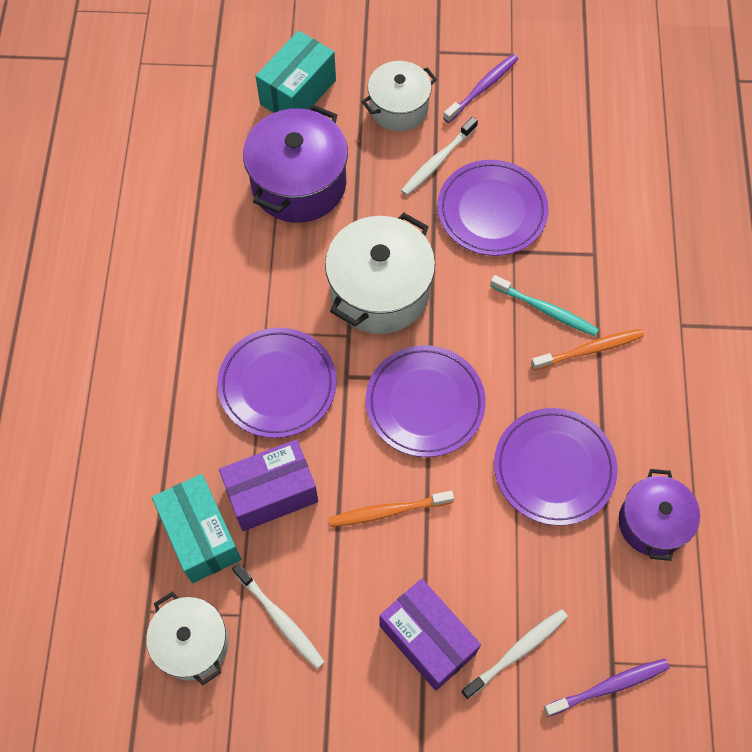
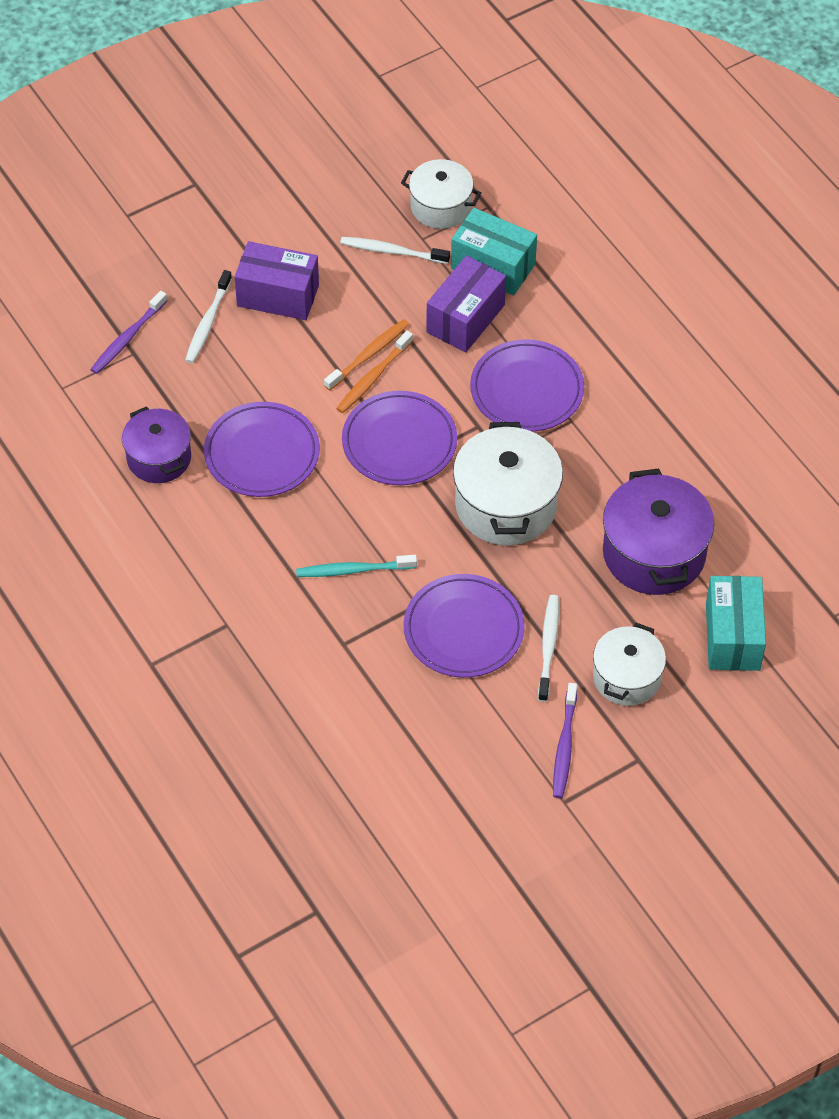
camera: 145 degrees right, 10 degrees down
orange toothbrush [531,329,644,370] -> orange toothbrush moved to [336,331,413,413]

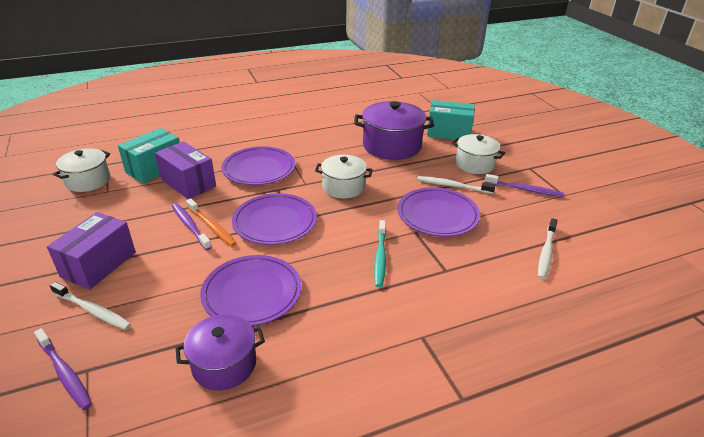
camera: 80 degrees left, 20 degrees down
orange toothbrush [324,319,410,391] -> purple toothbrush [172,203,212,250]
white toothbrush [340,237,450,264] -> white toothbrush moved to [538,218,557,279]
white pot [453,422,563,545] -> white pot [315,155,373,199], size x0.64

